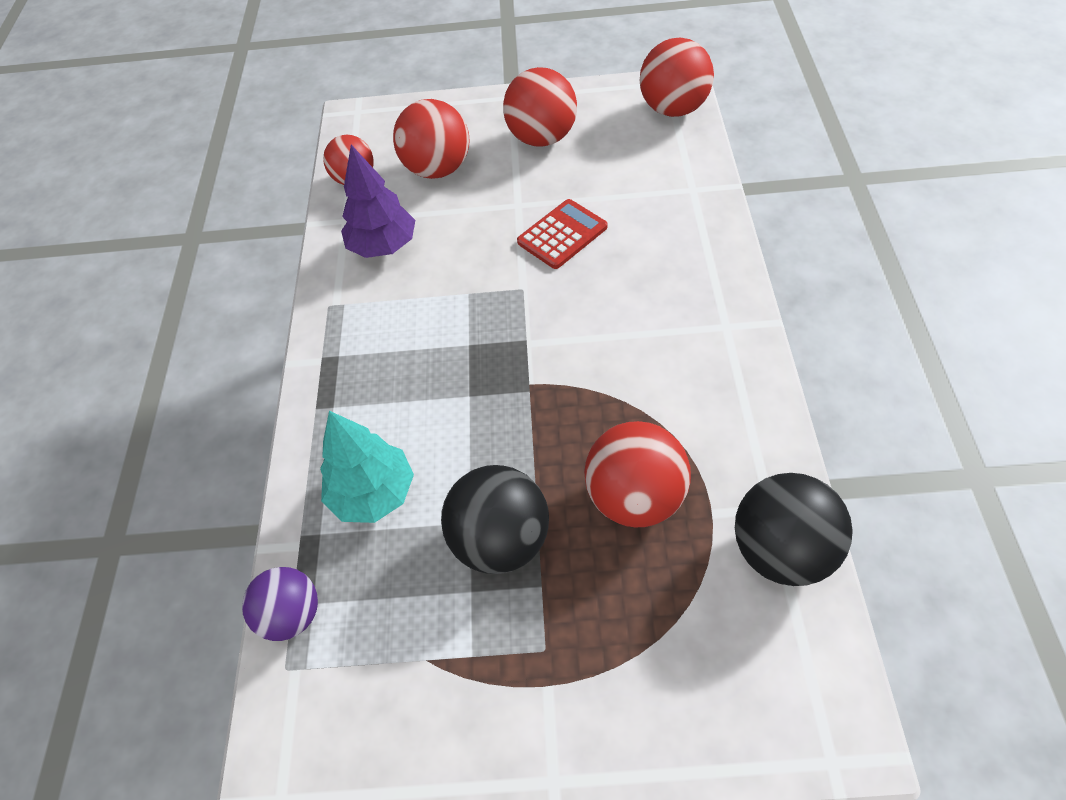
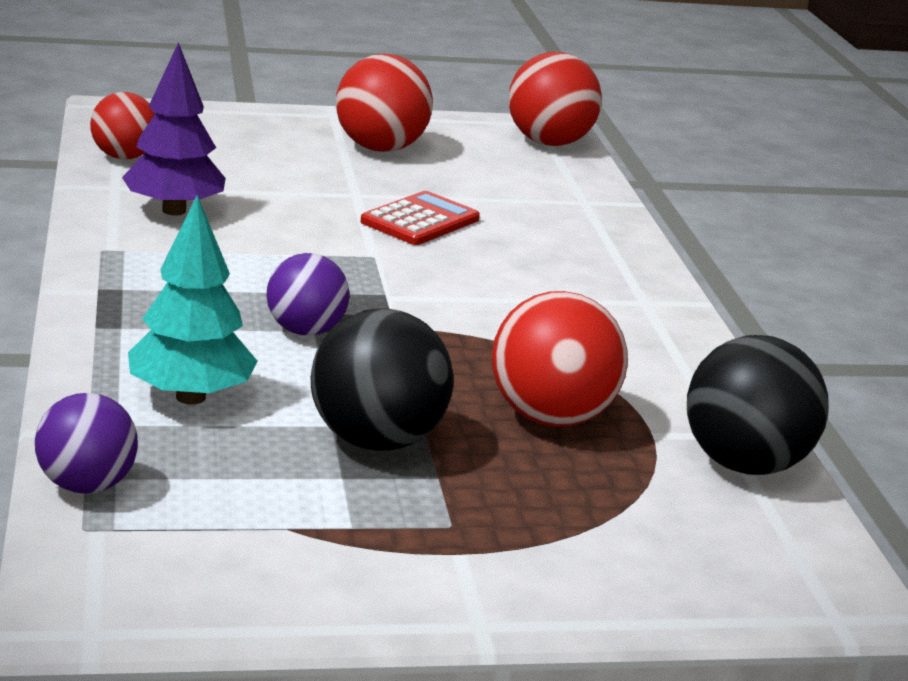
camera: 15 degrees left, 30 degrees down
red ball [393,99,469,179] -> none
none -> purple ball [266,253,349,336]

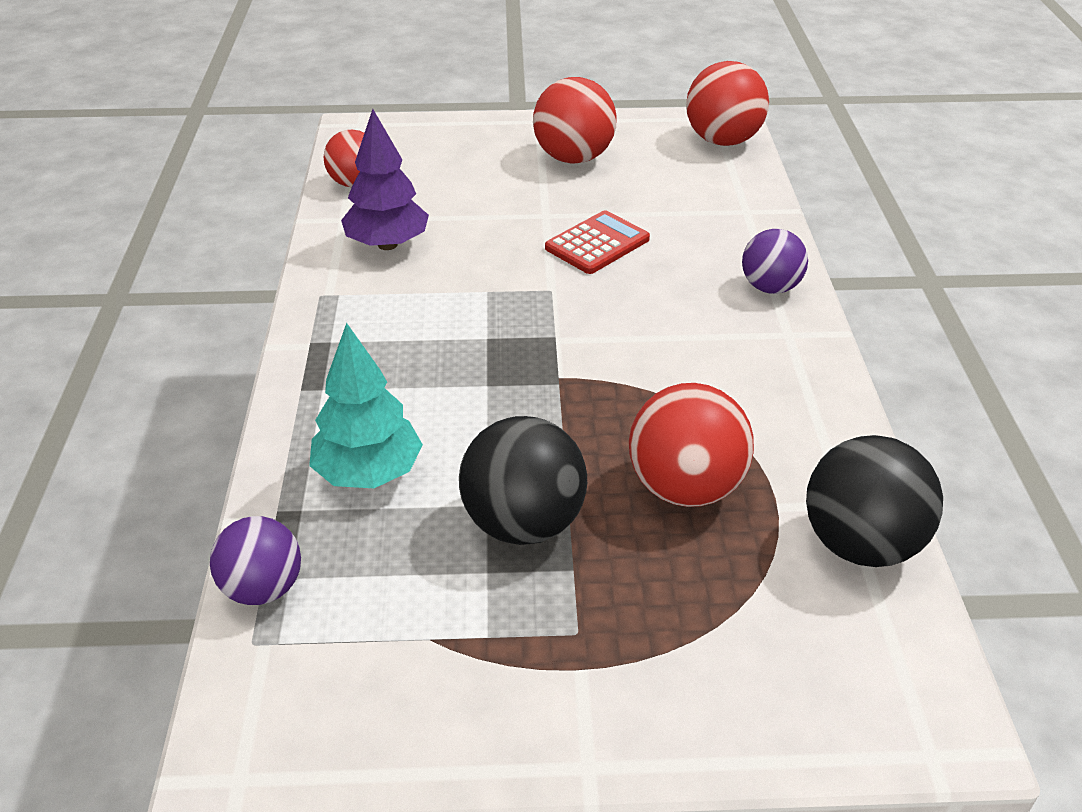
camera: 10 degrees right, 15 degrees up
purple ball [266,253,349,336] -> purple ball moved to [742,229,808,294]

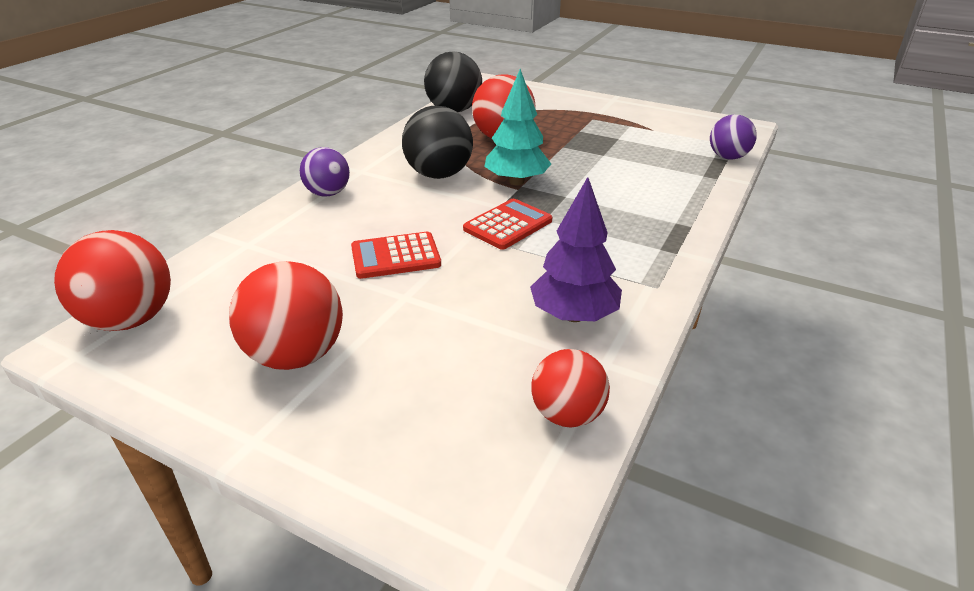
camera: 150 degrees left, 5 degrees down
turquoise tree [309,323,423,488] -> turquoise tree moved to [484,69,551,185]
black ball [459,416,587,545] -> black ball moved to [402,106,473,179]
none -> red calculator [463,198,552,250]

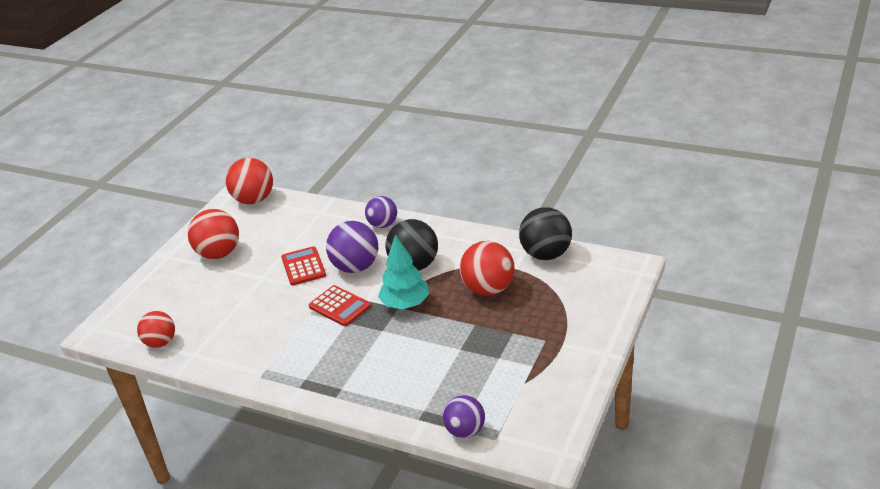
camera: 90 degrees right, 0 degrees up
purple tree [530,177,622,322] -> none
none -> purple ball [326,221,378,273]

